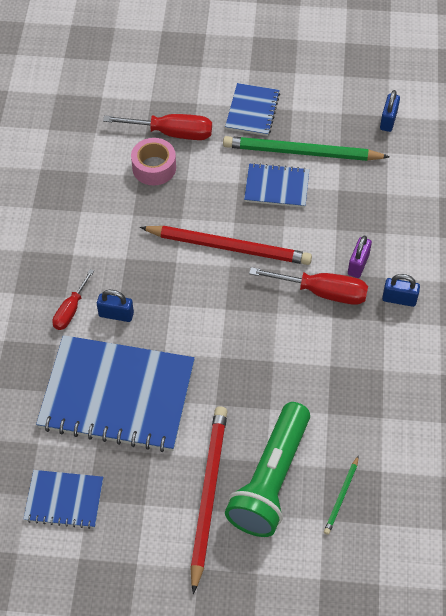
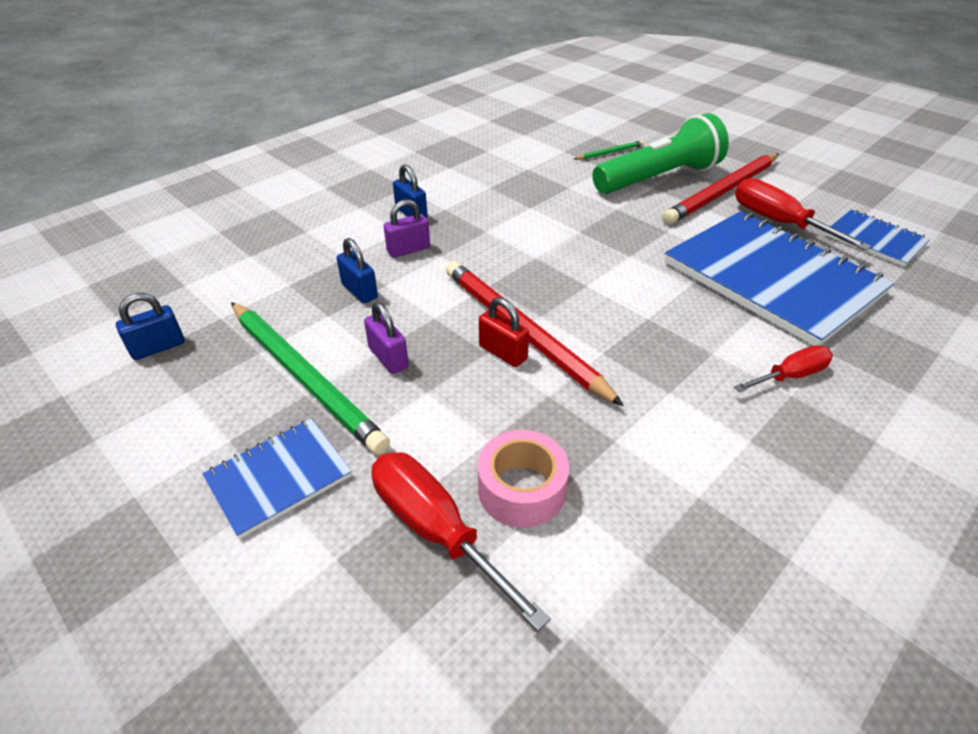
camera: 140 degrees left, 15 degrees down
blue padlock [97,290,134,322] -> blue padlock moved to [337,238,378,303]
blue notebook [244,163,309,208] -> purple padlock [364,302,409,374]
red screwdriver [249,267,368,305] -> red screwdriver moved to [735,178,872,251]
none -> red padlock [479,297,529,367]

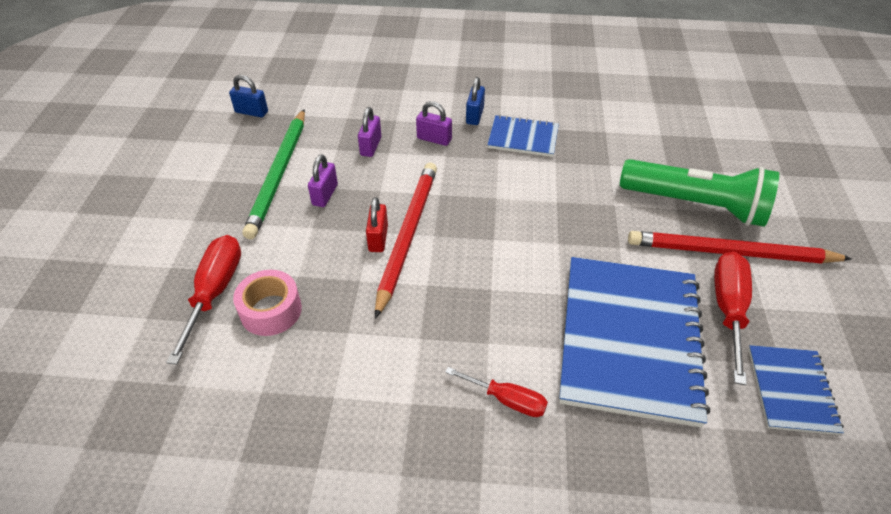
camera: 50 degrees right, 5 degrees up
blue notebook [202,419,352,539] -> blue notebook moved to [487,115,559,157]
blue padlock [337,238,378,303] -> purple padlock [358,107,381,157]
green pencil [574,140,644,160] -> none

